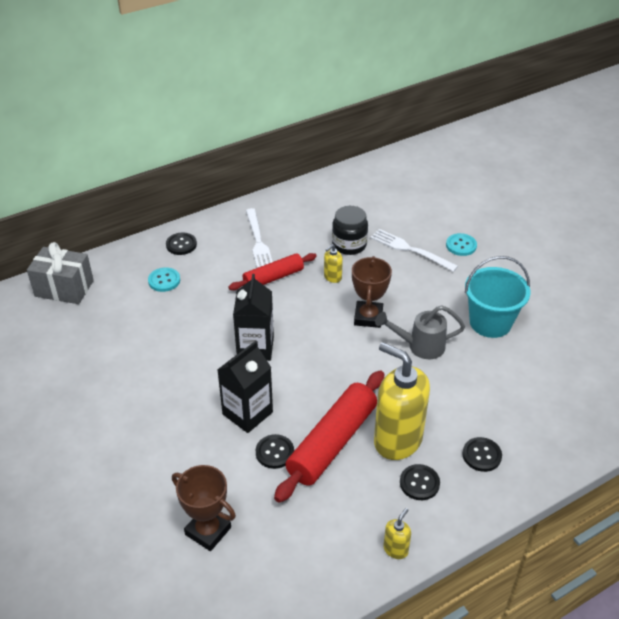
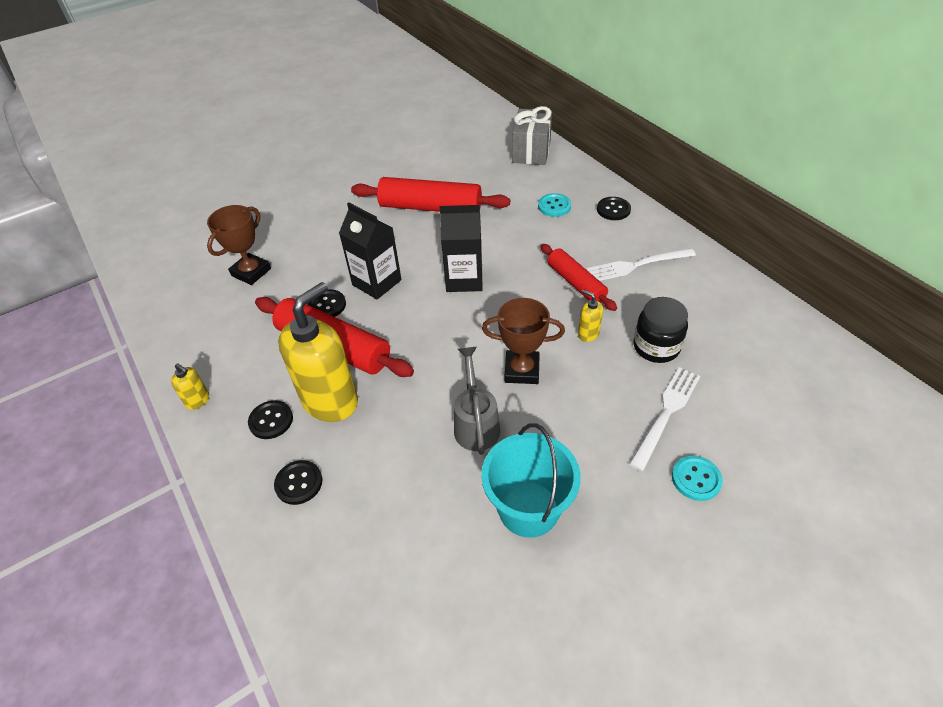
camera: 90 degrees right, 5 degrees up
none -> red rolling pin [351,177,510,212]

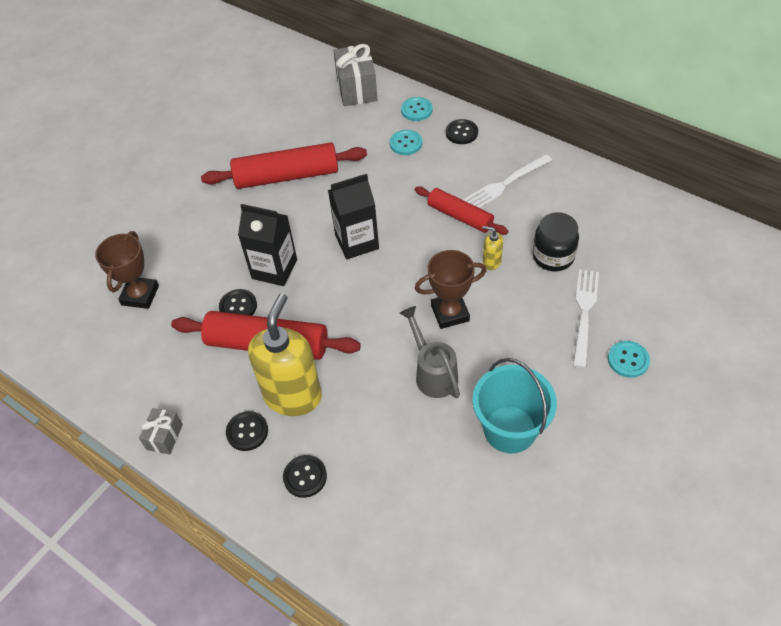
camera: 20 degrees left, 5 degrees up
yellow soap dispenser [171,363,209,410] -> grey gift [139,408,183,455]
none -> turquoise button [401,97,433,121]

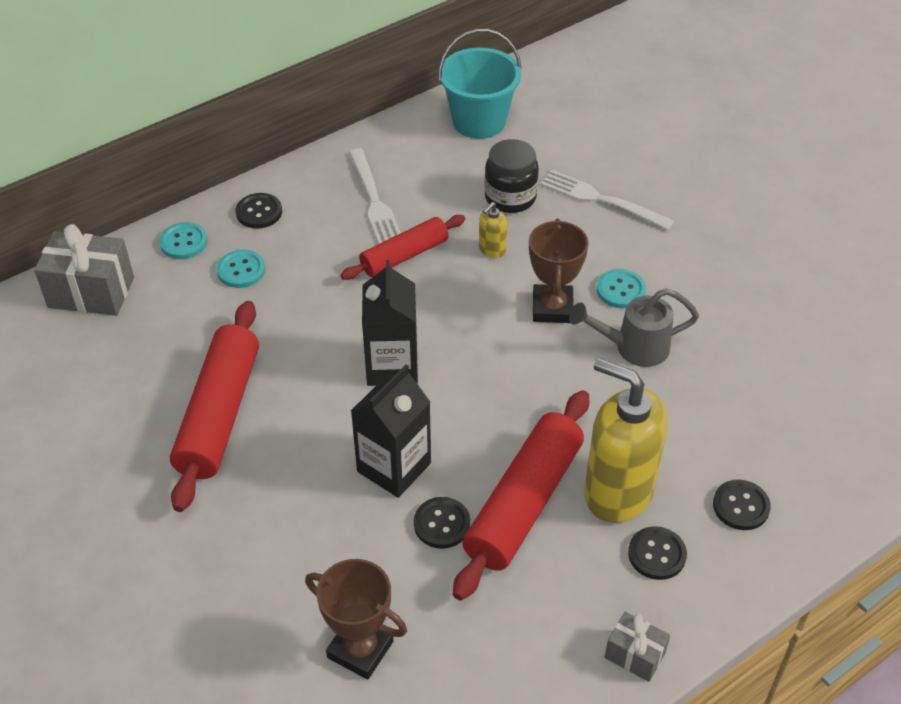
camera: 75 degrees left, 5 degrees down
turquoise bucket [472,358,557,454] -> turquoise bucket moved to [438,29,522,139]
turquoise button [608,341,650,378] -> turquoise button moved to [597,269,646,308]

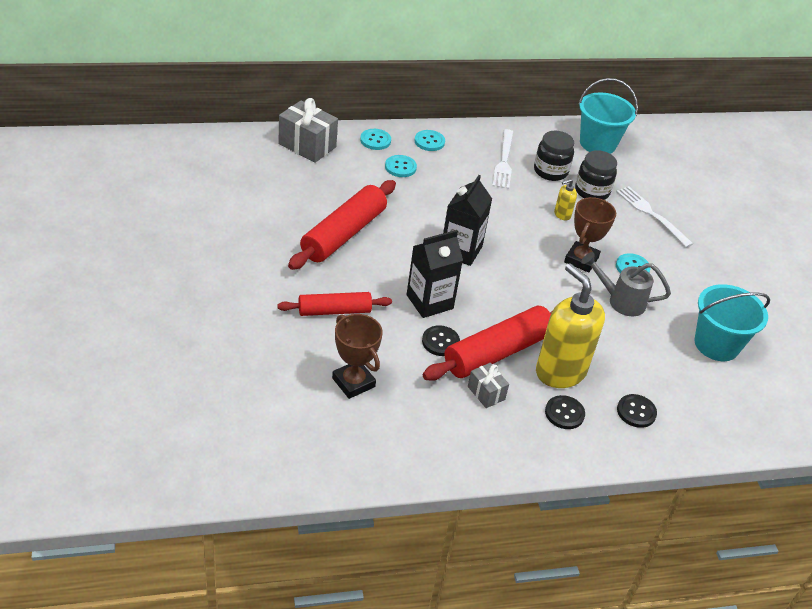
camera: 20 degrees right, 5 degrees down
black button [236,193,282,229] -> turquoise button [414,130,445,151]
red rolling pin [341,215,465,280] -> red rolling pin moved to [277,292,392,316]
grey gift [604,611,670,682] -> grey gift moved to [468,363,509,408]
none -> black jar [534,131,574,181]
none -> turquoise bucket [694,284,770,361]

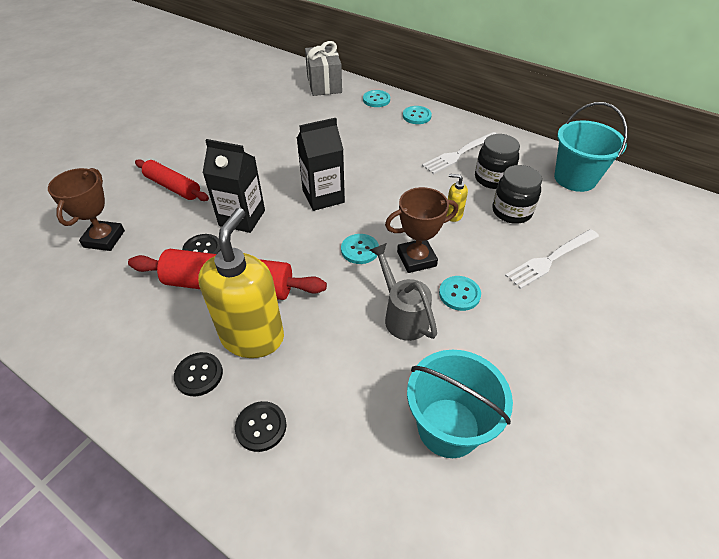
camera: 50 degrees right, 5 degrees up
red rolling pin [288,180,396,270] -> none
turquoise button [385,155,417,177] -> turquoise button moved to [341,234,379,264]
grey gift [468,363,509,408] -> none
white fork [616,186,693,247] -> white fork turned 135 degrees counterclockwise [505,229,599,289]

